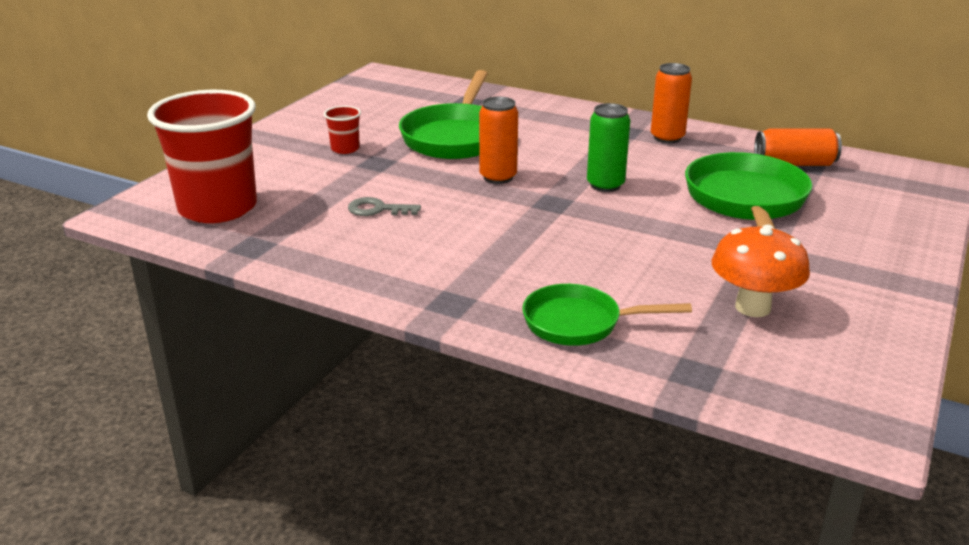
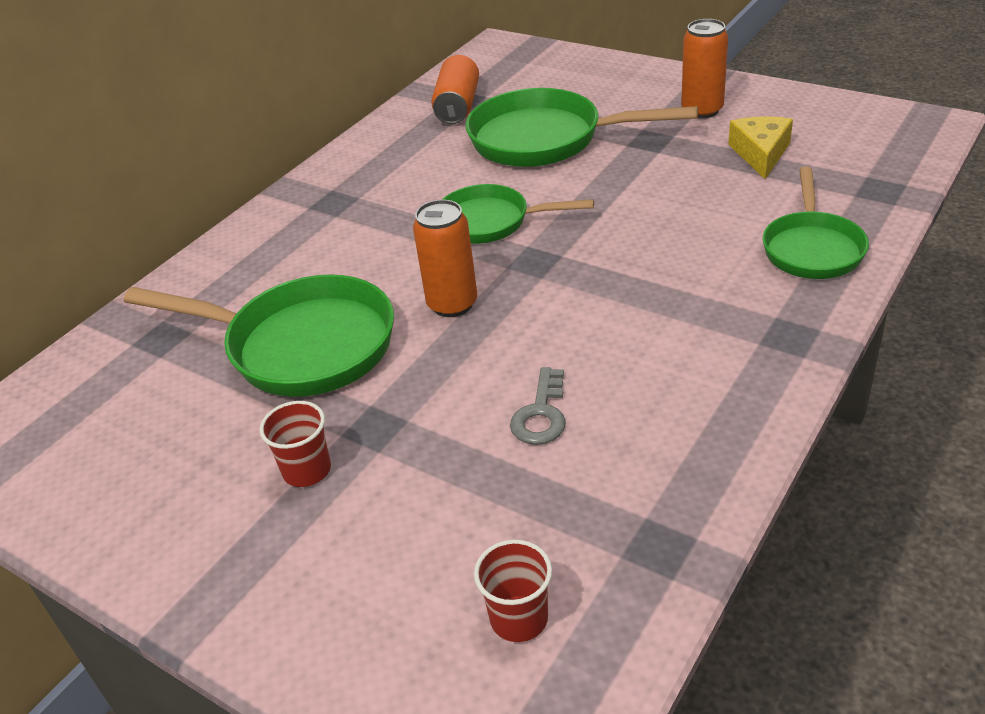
camera: 80 degrees left, 10 degrees up
red cup [147,90,257,223] -> red cup [474,540,552,642], size x0.42
green can [587,103,630,192] -> green pan [442,184,594,244]
orange can [651,63,692,143] -> orange can moved to [681,19,728,119]
orange mushroom [712,225,810,317] -> yellow cheese [728,116,793,179]

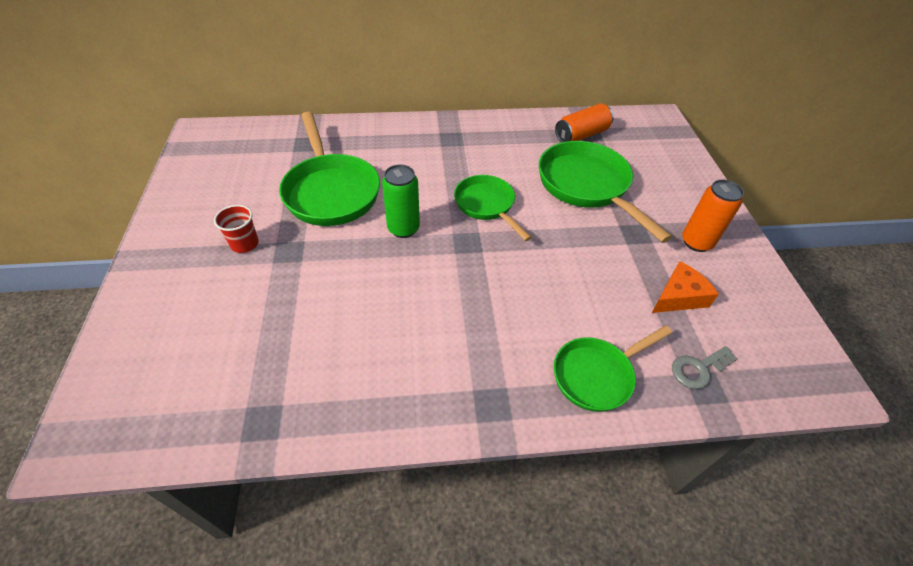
camera: 45 degrees right, 10 degrees up
orange can [413,200,477,317] -> green can [382,164,420,238]
red cup [474,540,552,642] -> none
grey key [510,367,566,445] -> grey key moved to [672,346,737,389]
yellow cheese [728,116,793,179] -> orange cheese [652,261,719,313]

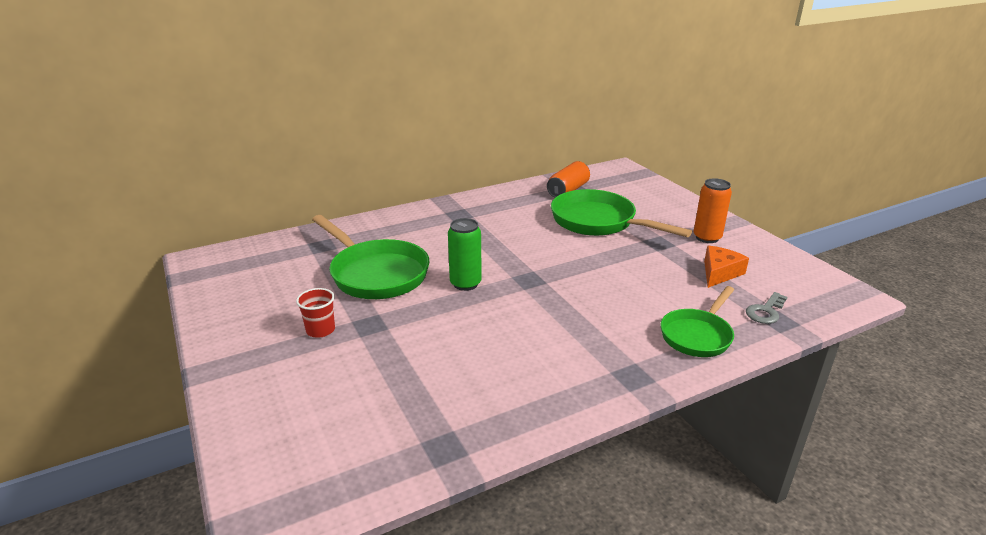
camera: 20 degrees left, 20 degrees down
green pan [454,175,532,241] -> none

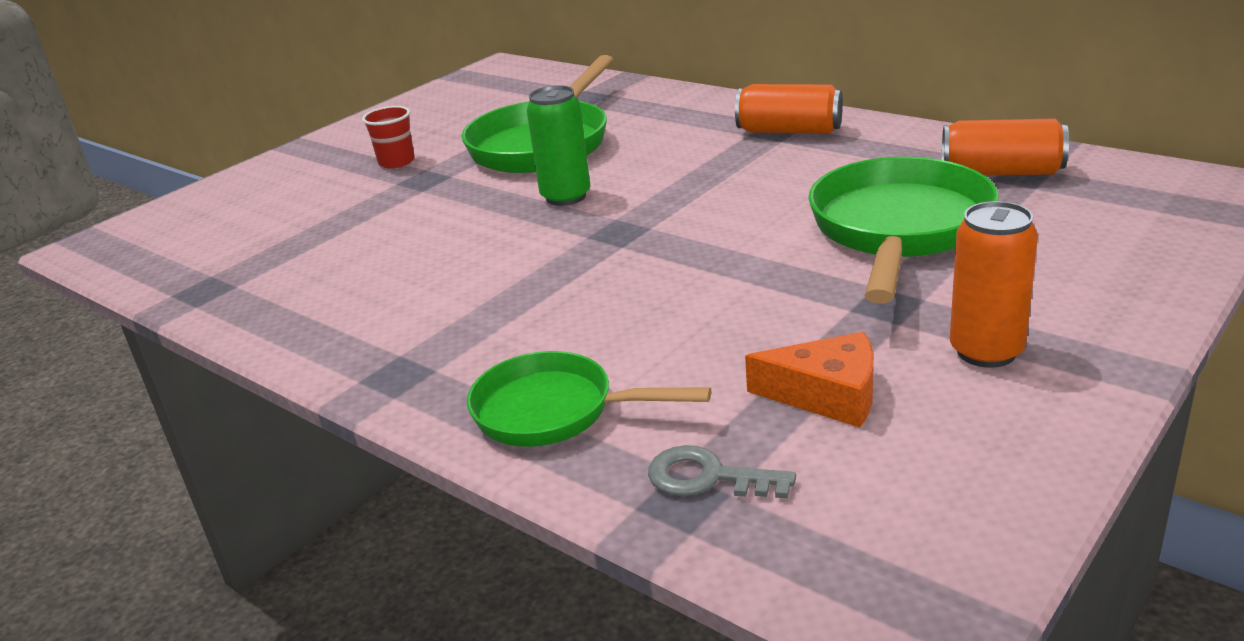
camera: 70 degrees right, 0 degrees up
none -> orange can [735,84,843,134]

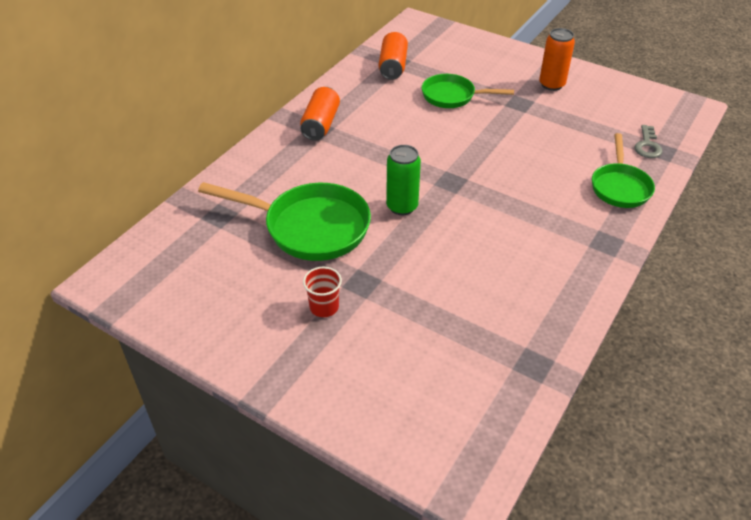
camera: 100 degrees left, 15 degrees up
orange cheese [745,332,874,428] -> none
green pan [809,157,999,304] -> green pan [422,74,514,108], size x0.63

